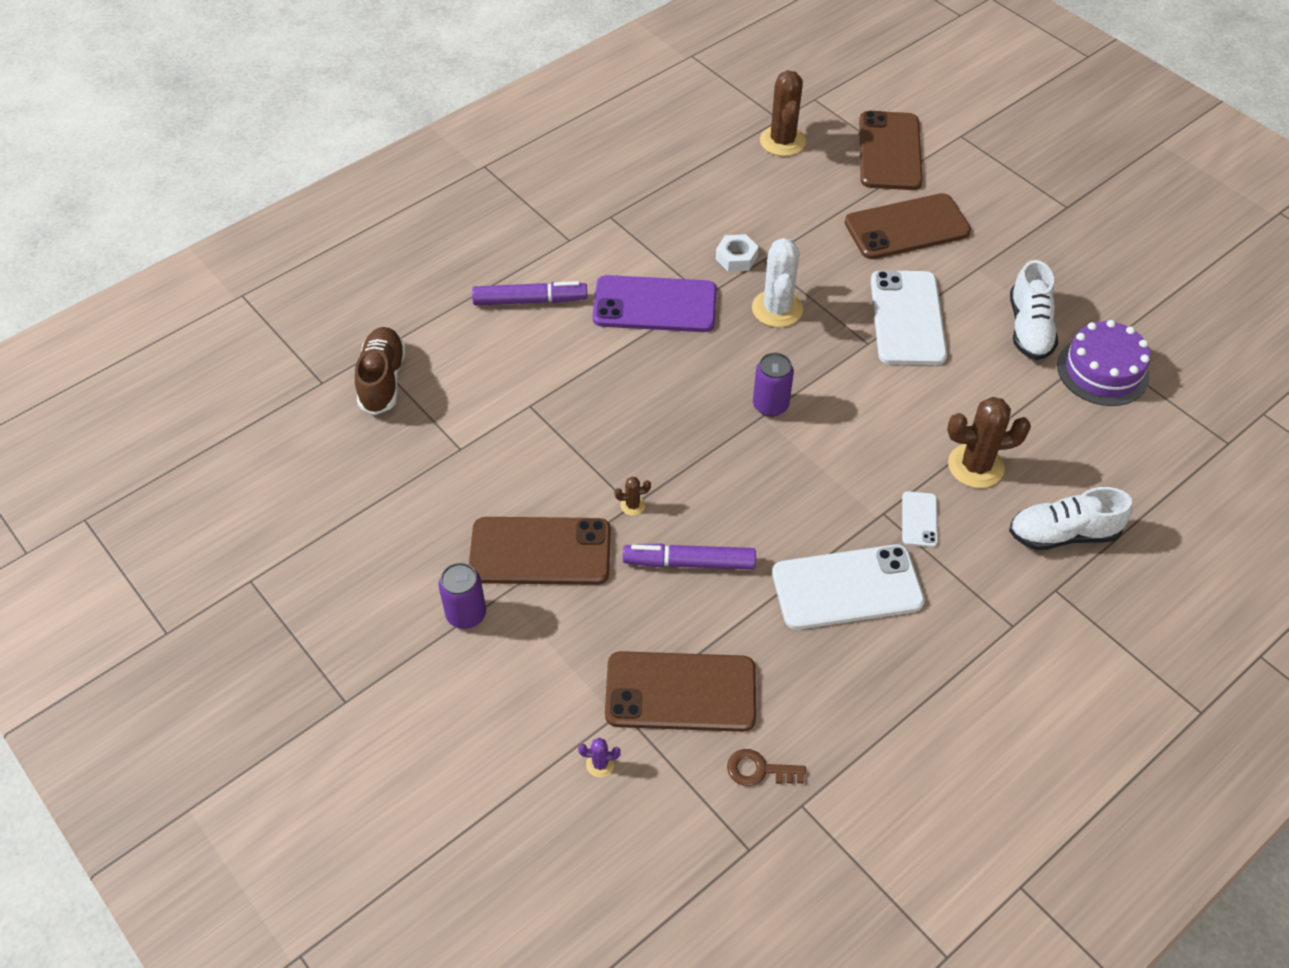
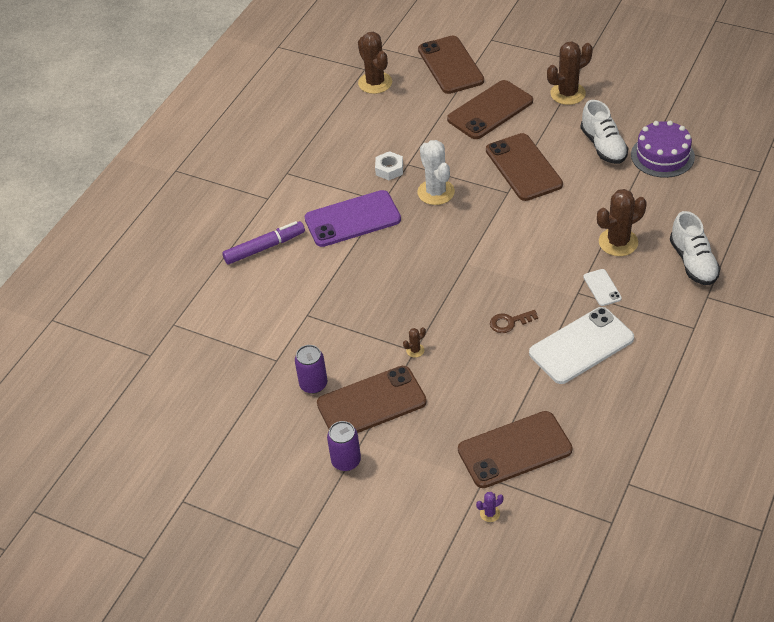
camera: 20 degrees left, 5 degrees down
brown shoe [355,327,406,415] -> none
purple marker [623,544,756,570] -> none
brown key [727,749,806,786] -> brown key moved to [490,310,538,333]
purple can [753,353,794,417] -> purple can moved to [295,345,327,394]
white phone [871,270,947,365] -> brown phone [486,133,563,201]
white shoe [1009,487,1132,550] -> white shoe turned 75 degrees counterclockwise [670,211,721,285]
none -> brown cactus [547,42,593,105]

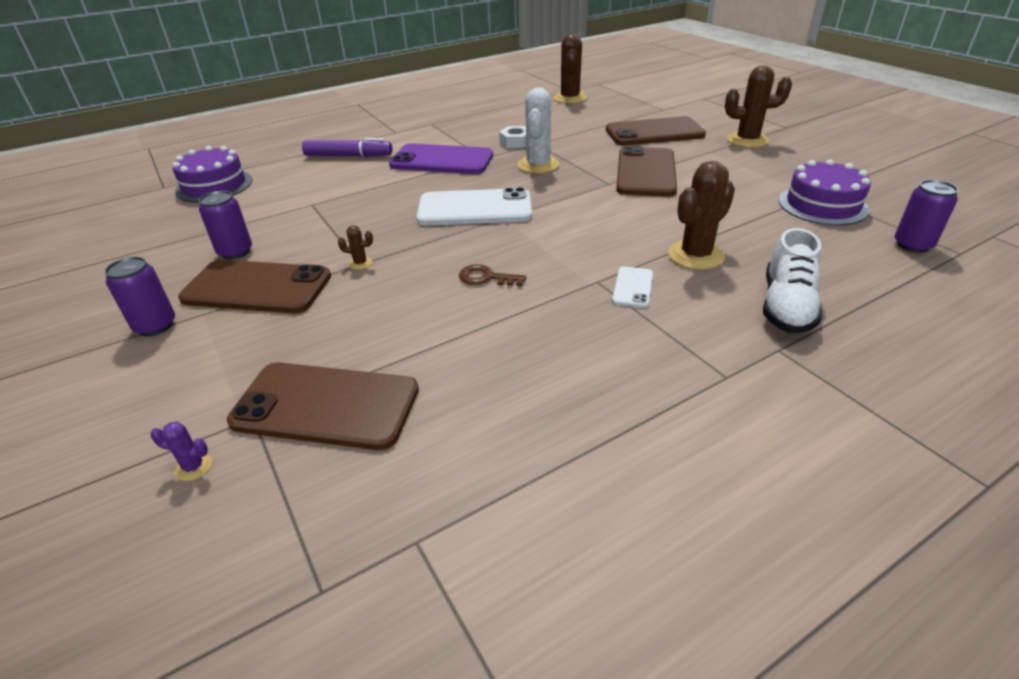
camera: 30 degrees right, 10 degrees down
brown phone [418,36,484,94] -> none
white phone [529,307,634,384] -> white phone moved to [416,187,532,225]
white shoe [580,100,628,164] -> none
brown cactus [597,189,647,256] -> brown cactus turned 45 degrees counterclockwise [668,161,735,270]
none -> purple cake [172,146,253,203]
none -> purple can [895,180,958,253]

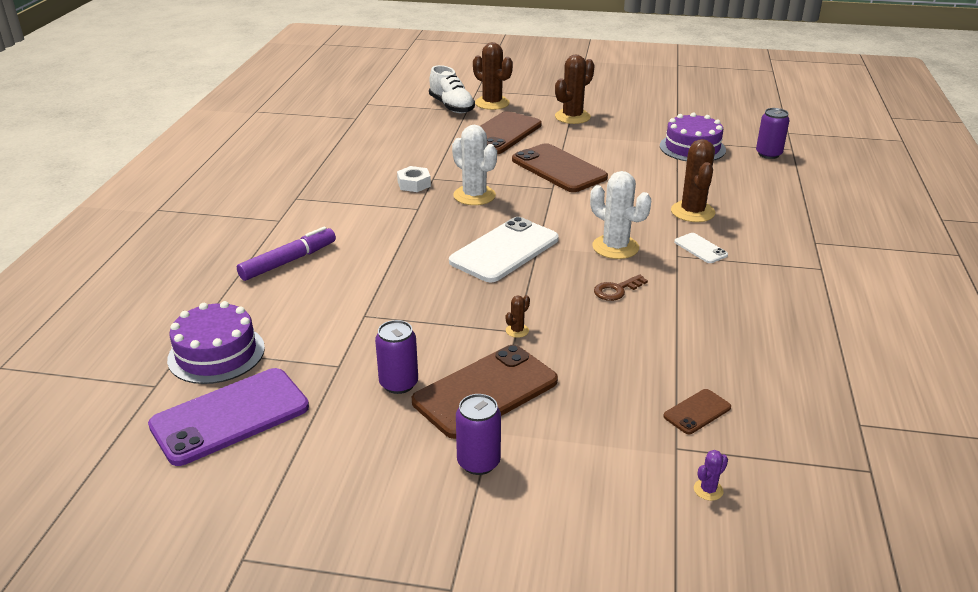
camera: 50 degrees left, 5 degrees down
brown phone [227,362,419,450] -> brown phone [663,389,731,434], size x0.47
purple phone [389,143,493,174] -> purple phone moved to [148,368,309,466]
brown cactus [553,34,587,104] -> brown cactus moved to [473,42,513,110]
white shoe [763,228,822,333] -> white shoe moved to [429,65,475,114]
none -> white cactus [590,171,651,259]

